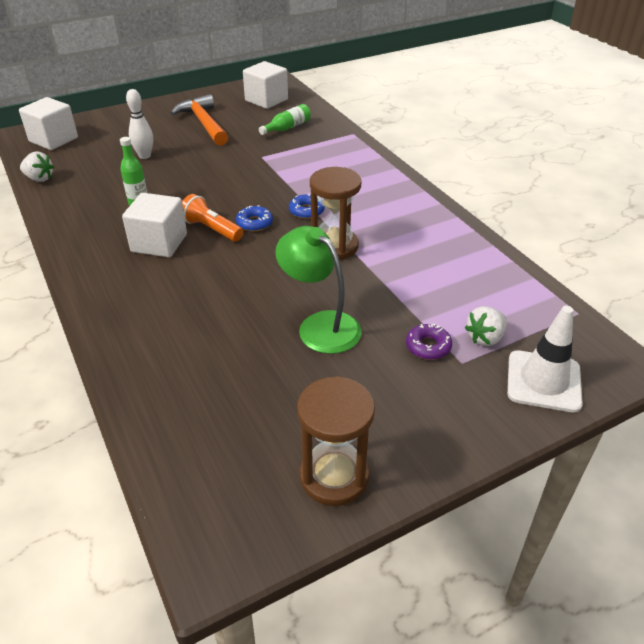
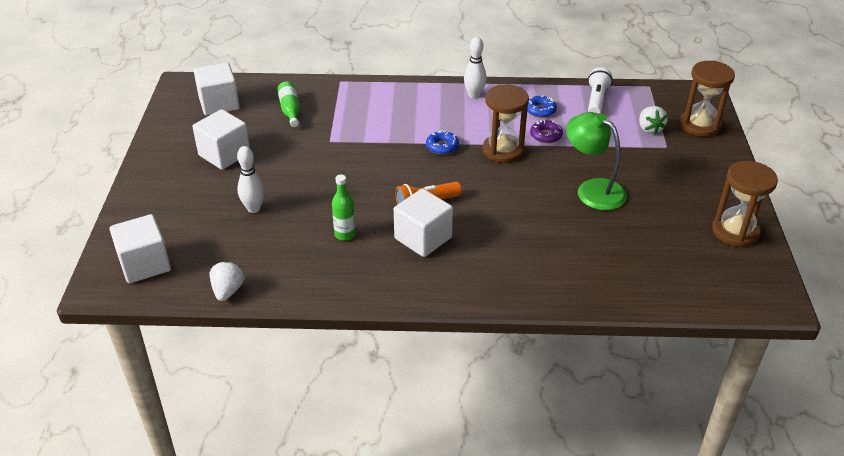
camera: 60 degrees left, 0 degrees up
white strawberry [20,152,54,182] -> white strawberry turned 45 degrees counterclockwise [210,261,244,301]
orange hammer [171,94,228,146] -> white cube [192,109,250,170]
blue donut [236,205,273,231] -> blue donut moved to [527,95,557,118]
green lamp [275,226,362,354] -> green lamp turned 60 degrees clockwise [566,112,627,210]
purple donut [406,323,452,360] -> purple donut moved to [530,120,563,143]
white traffic cone [507,306,583,412] -> brown hourglass [680,61,735,137]
none -> white bowling pin [464,37,487,99]
none -> white flashlight [588,68,613,114]

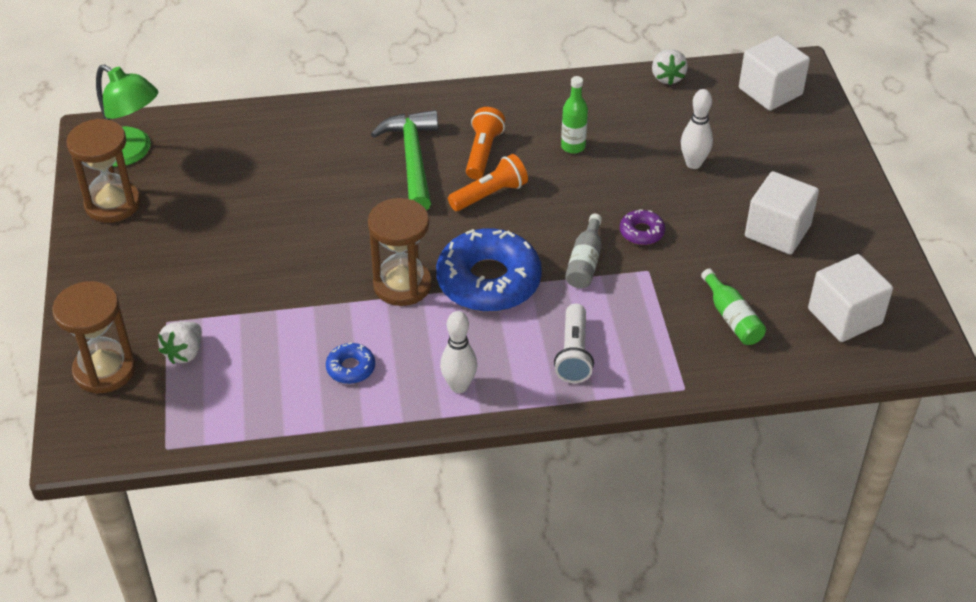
camera: 170 degrees right, 5 degrees up
white cube [394,188,453,257] -> orange flashlight [466,107,505,180]
blue donut [426,130,459,155] -> blue donut [436,228,542,312], size x2.24
purple donut [530,120,563,143] -> purple donut moved to [620,209,665,245]
green lamp [566,112,627,210] -> green lamp moved to [96,64,158,167]
white flashlight [588,68,613,114] -> white flashlight moved to [554,304,594,383]
white strawberry [639,106,668,134] -> white strawberry turned 135 degrees counterclockwise [158,321,202,364]
none -> green hammer [371,110,438,210]
none -> grey bottle [565,214,602,288]

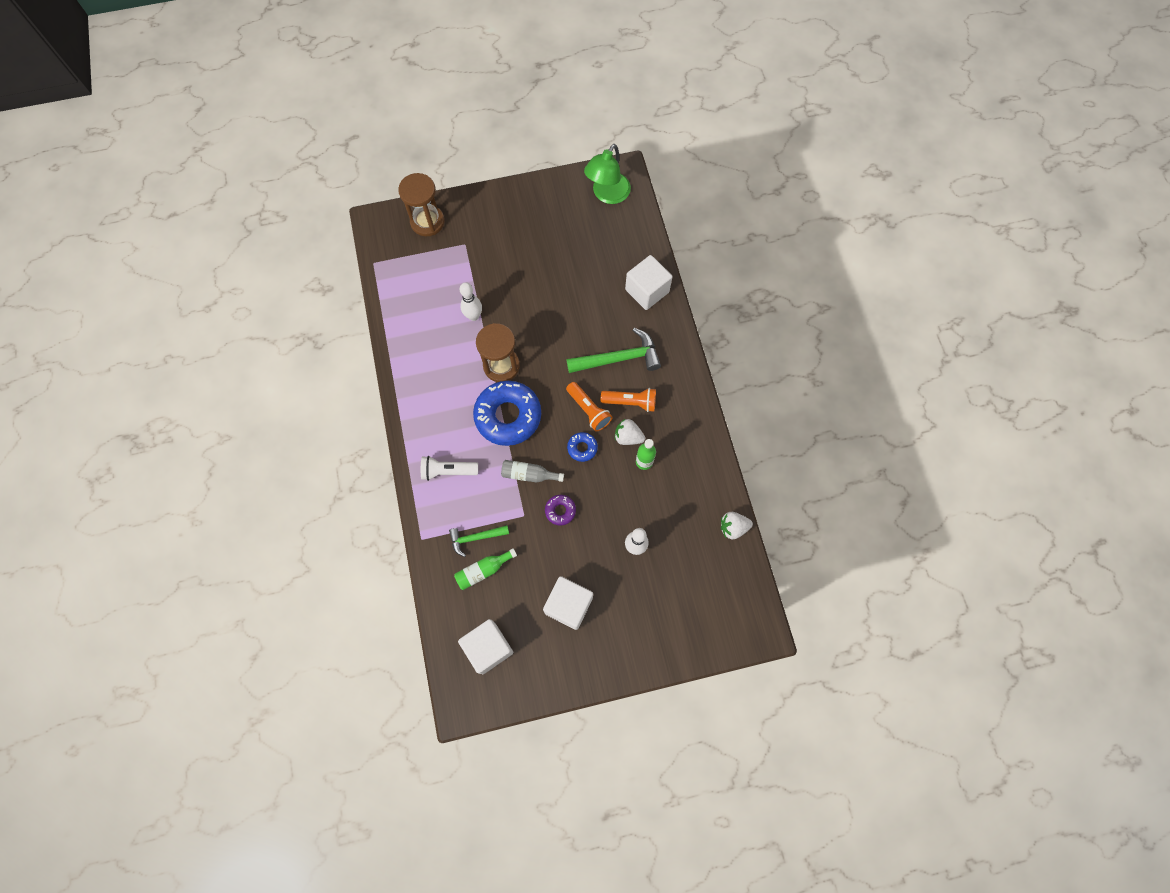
camera: 85 degrees right, 25 degrees up
brown hourglass [66,119,141,223] -> none
white strawberry [158,321,202,364] -> white strawberry moved to [615,419,645,445]
blue donut [326,342,375,384] -> blue donut moved to [567,432,598,462]
white bowling pin [440,311,477,393] -> white bowling pin moved to [460,282,482,321]
white cube [739,36,810,111] -> white cube moved to [625,255,673,310]
none -> green hammer [449,525,509,557]

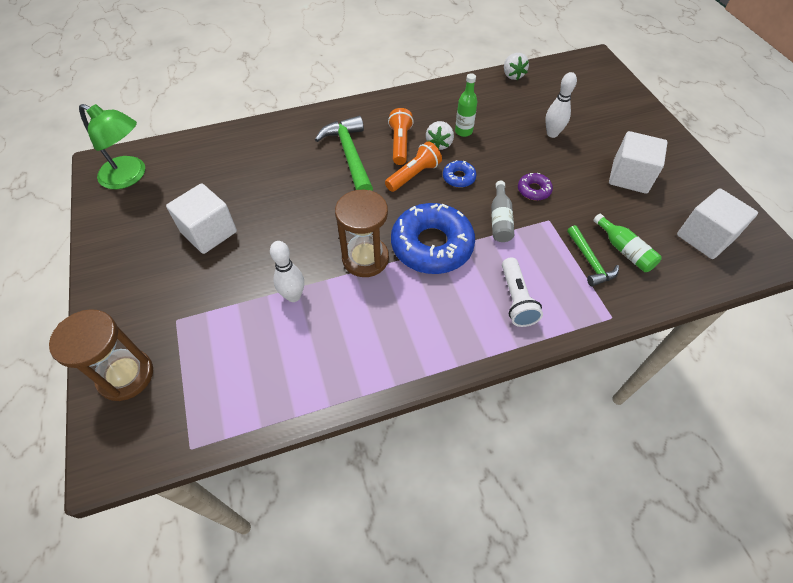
camera: 95 degrees left, 15 degrees down
white cube [625,255,673,310] -> white cube moved to [166,183,237,254]

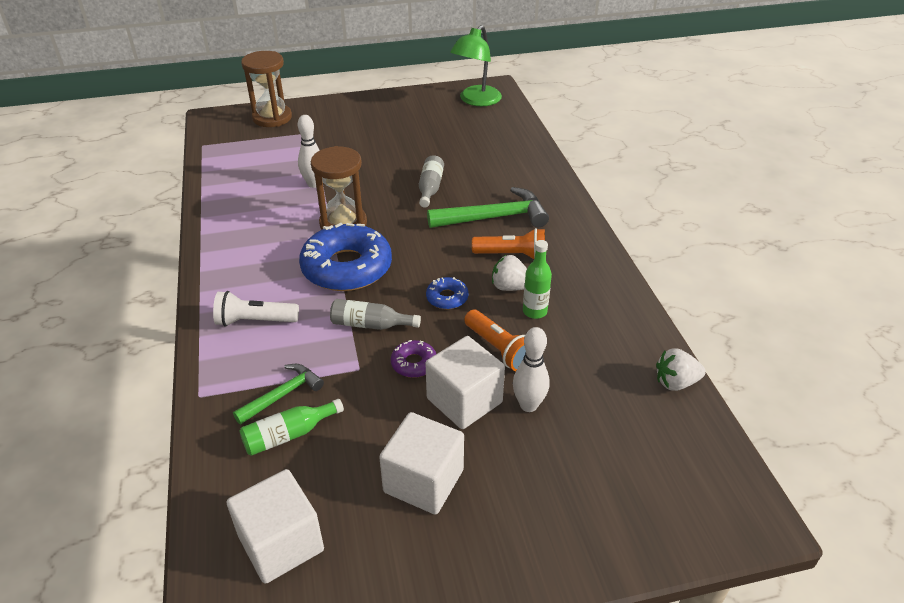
camera: 95 degrees right, 15 degrees down
white cube [166,183,237,254] -> white cube moved to [426,336,505,429]
orange flashlight [385,142,442,192] -> orange flashlight moved to [464,310,526,371]
green hammer [567,225,619,287] -> green hammer turned 150 degrees clockwise [233,364,324,424]
none -> grey bottle [419,155,444,208]

